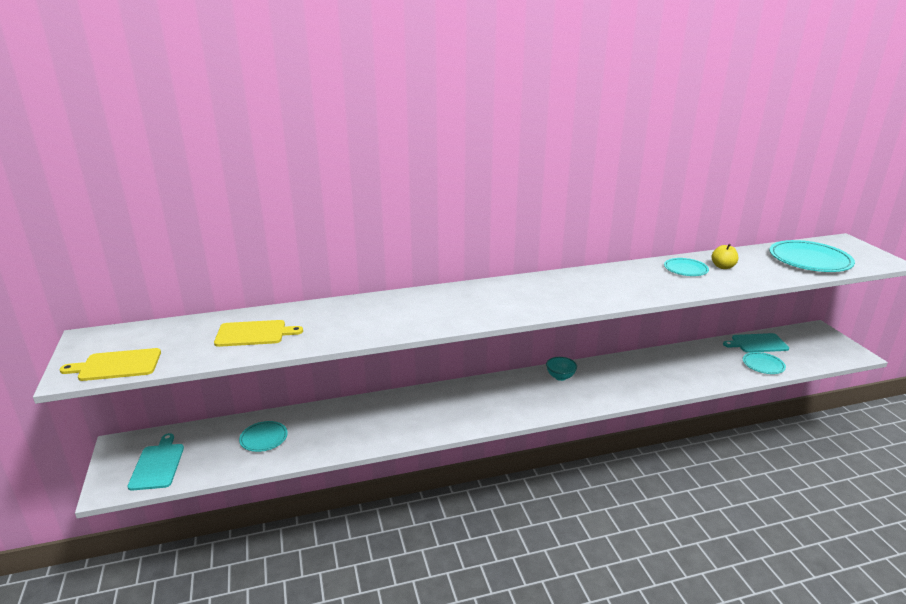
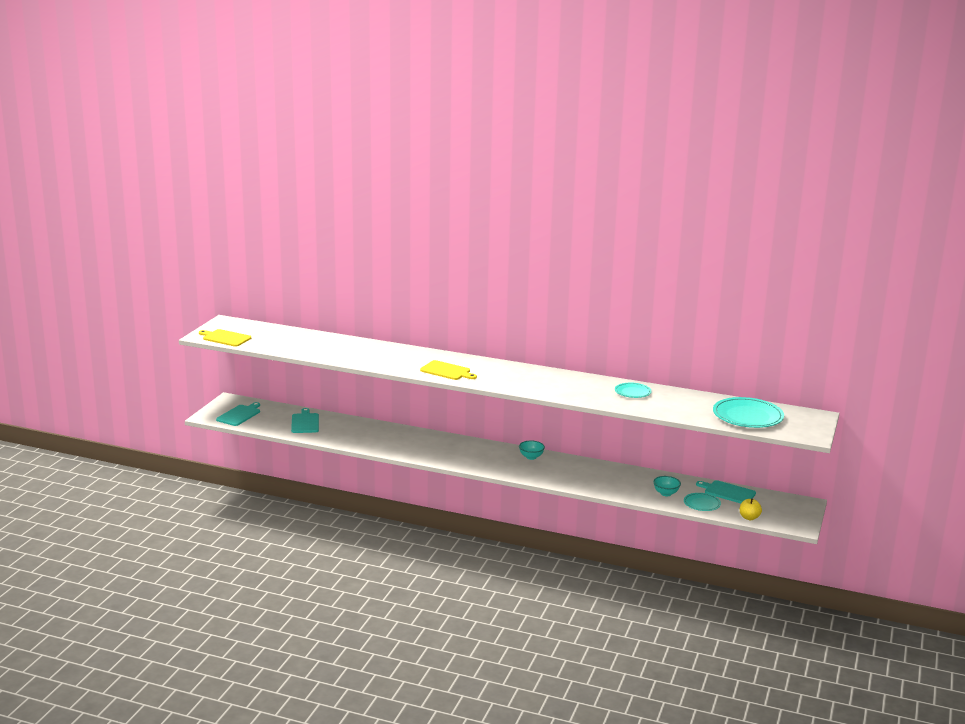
camera: 35 degrees right, 5 degrees down
yellow cutting board [214,320,303,347] -> yellow cutting board moved to [420,360,477,380]
turquoise plate [239,421,288,452] -> turquoise cutting board [291,408,319,433]
yellow apple [712,244,738,269] -> yellow apple moved to [740,499,762,520]
none -> turquoise bowl [653,476,681,496]

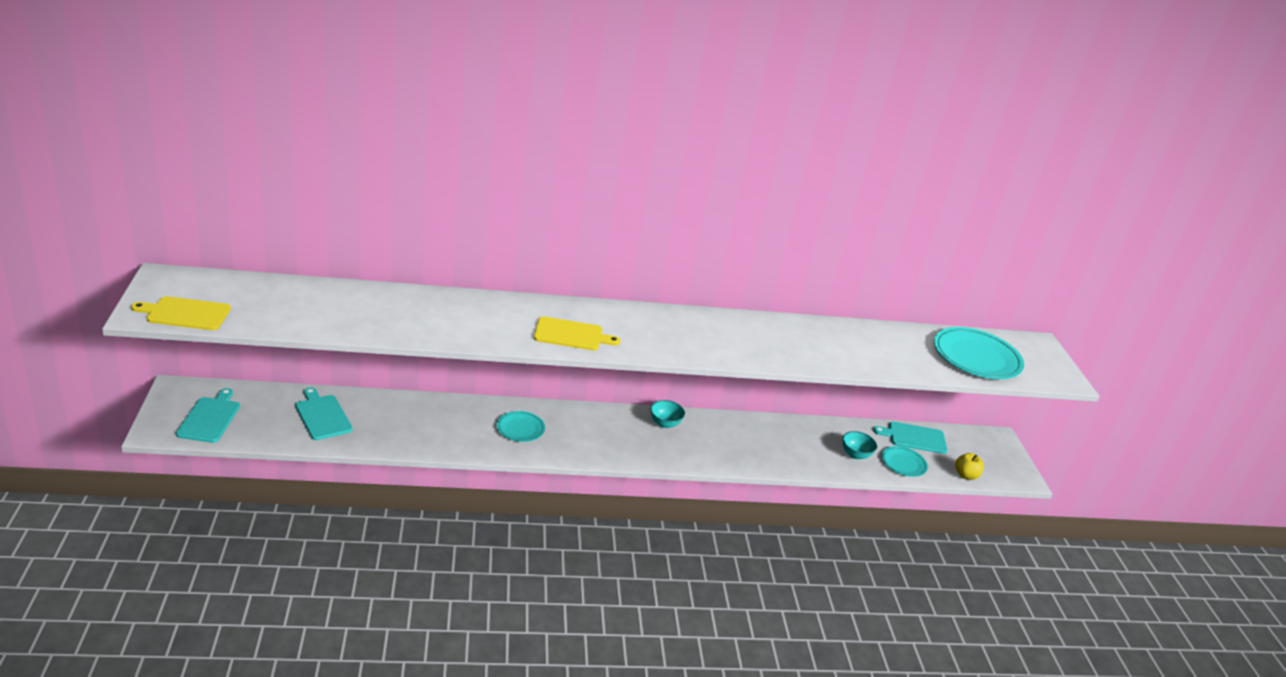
camera: 30 degrees left, 10 degrees up
turquoise plate [615,383,652,398] -> turquoise plate moved to [497,411,545,442]

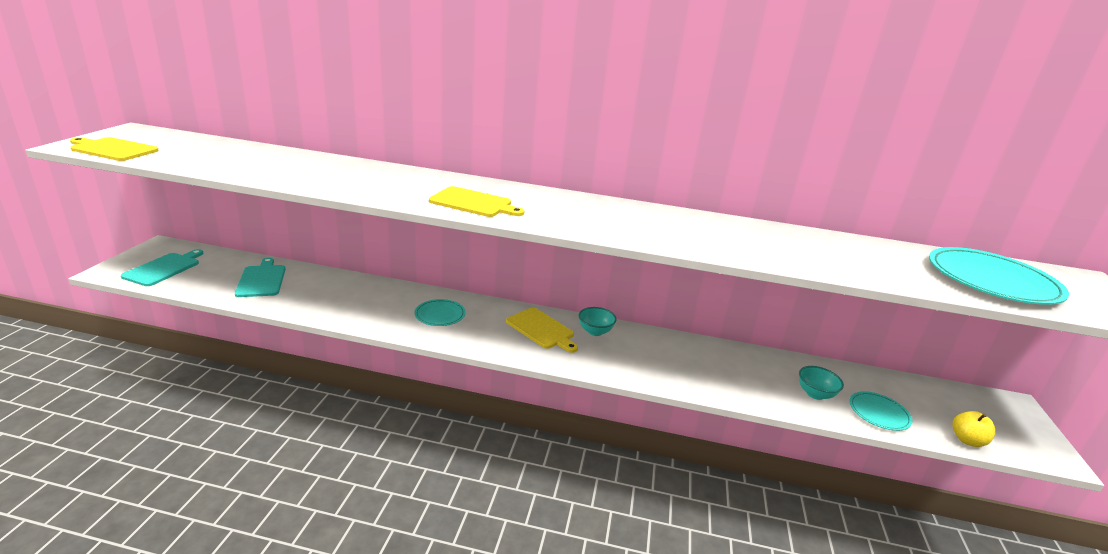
camera: 20 degrees right, 5 degrees down
turquoise cutting board [873,422,948,454] -> none
none -> yellow cutting board [506,308,578,353]

